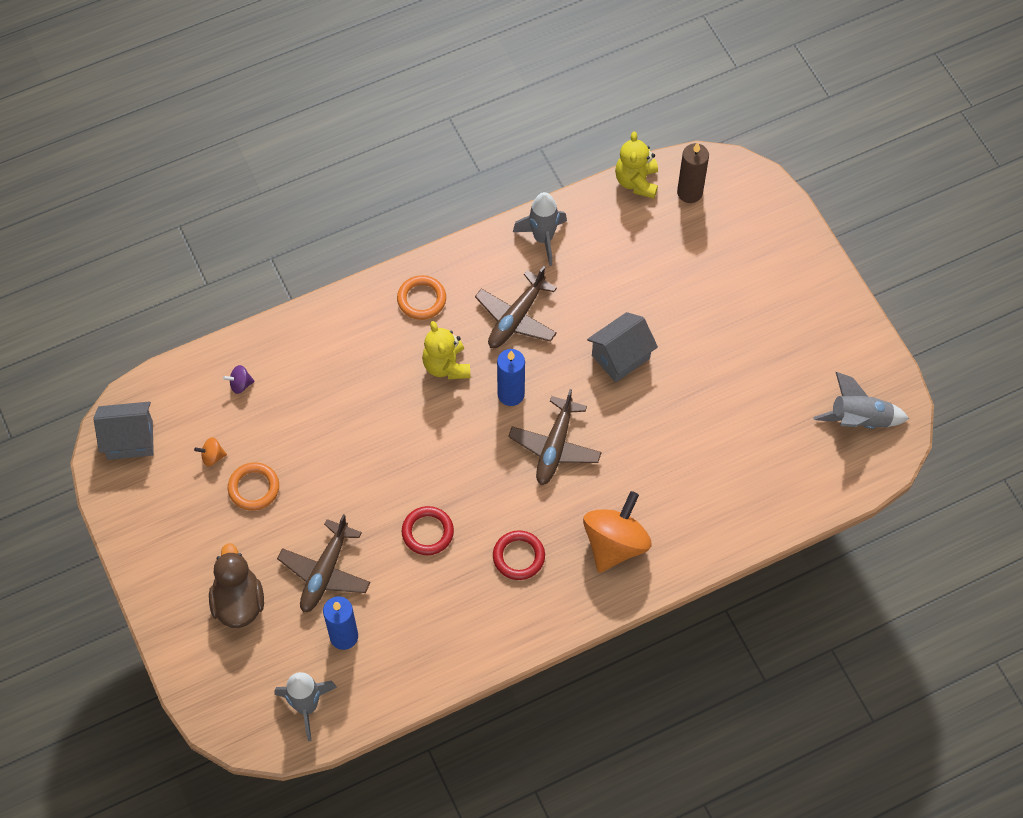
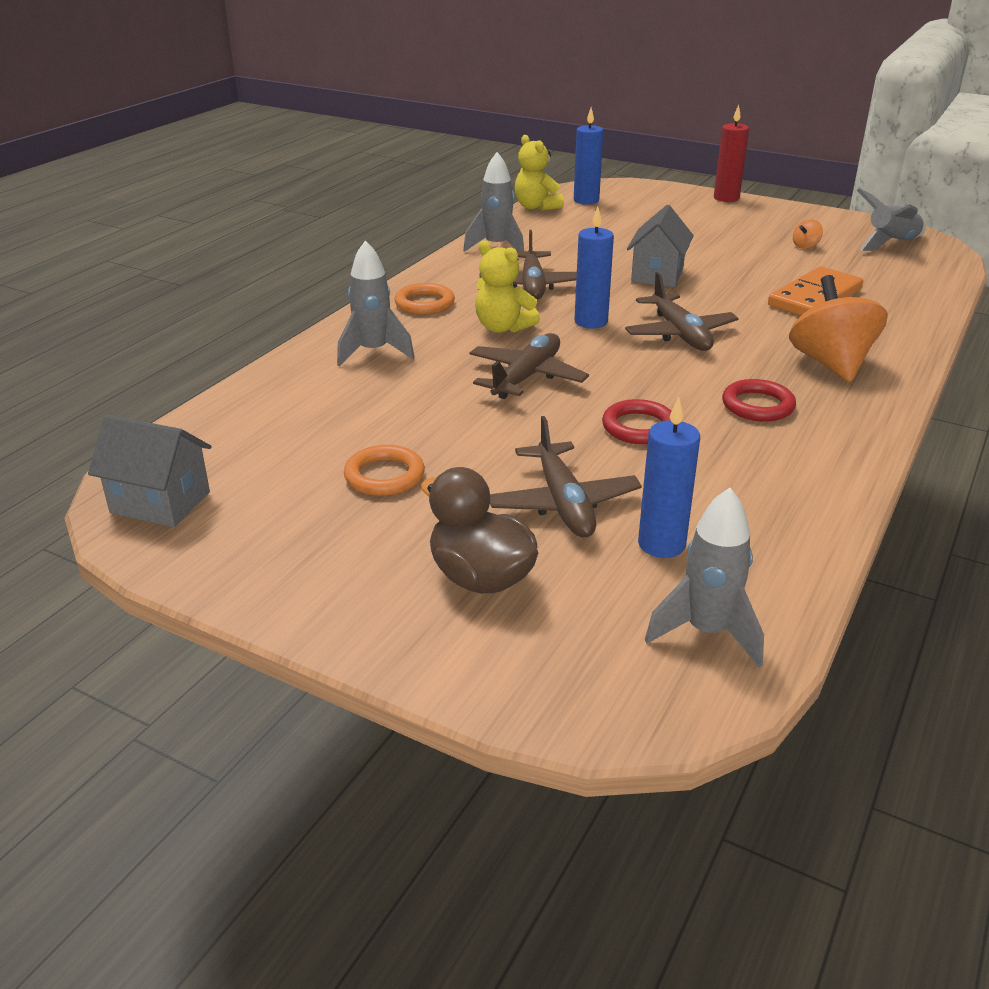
camera: 35 degrees left, 30 degrees down
grey house [94,401,154,460] -> grey house turned 60 degrees clockwise [88,415,212,527]
orange spinning top [194,437,227,466] -> orange spinning top moved to [793,220,823,249]
purple spinning top [223,365,255,394] -> none
brown candle [677,142,709,203] -> blue candle [574,108,603,205]
none -> grey rocket [337,240,415,367]
none -> brown plane [470,333,589,399]
none -> red candle [714,105,749,202]
none -> orange domino [768,266,863,316]

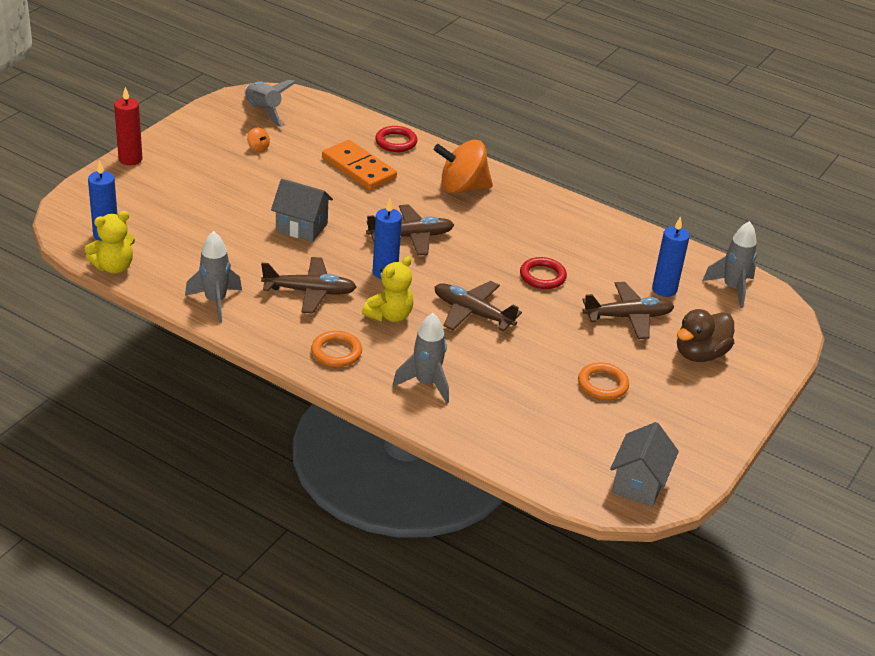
camera: 90 degrees left, 5 degrees up
red ring [722,379,796,422] -> red ring moved to [375,126,417,152]

